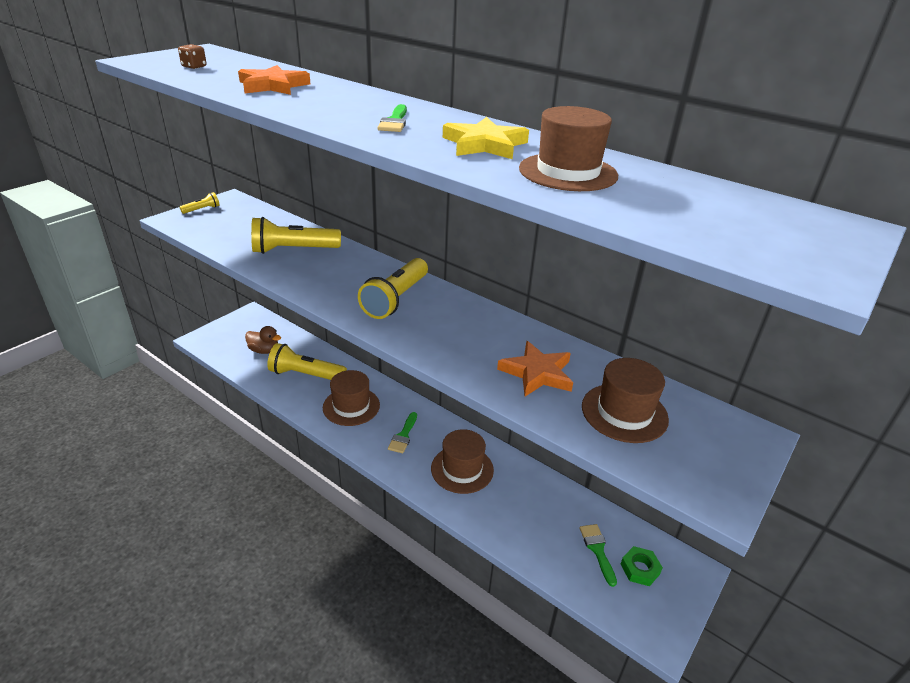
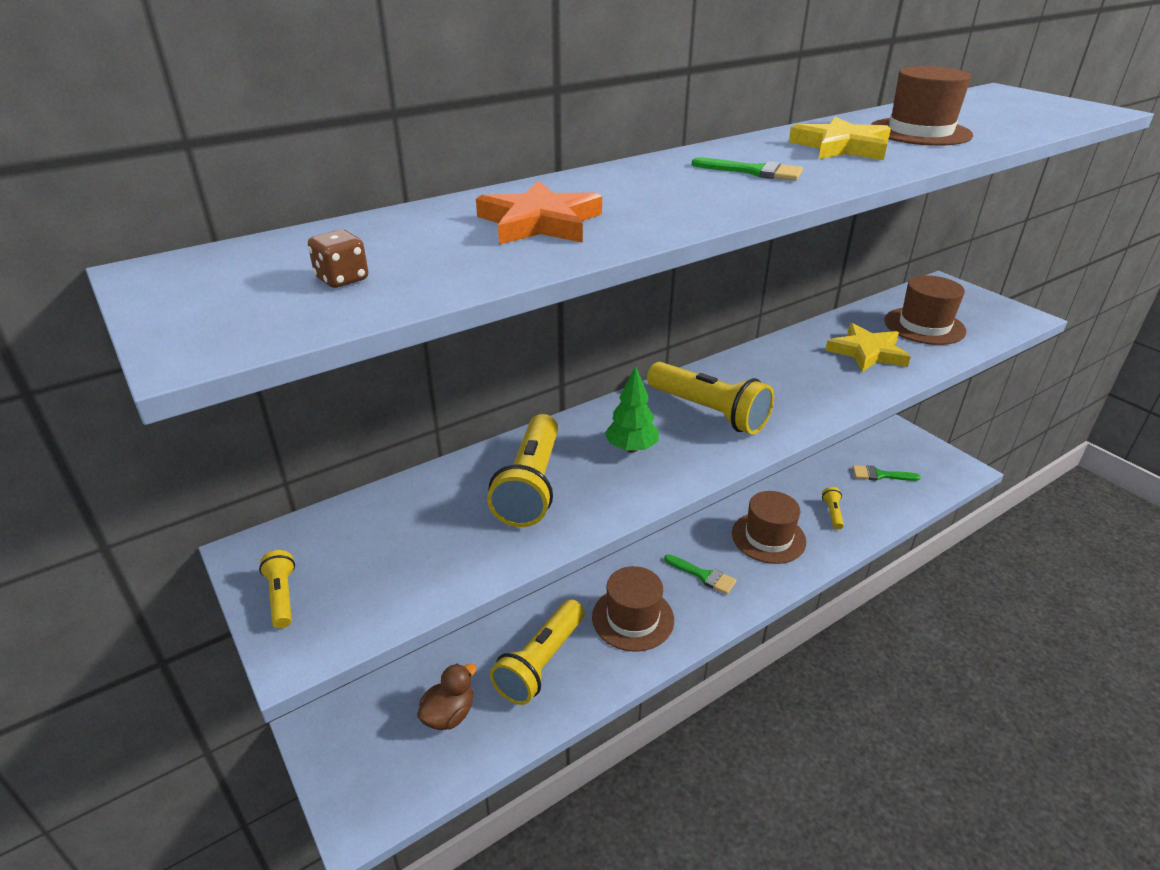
camera: 70 degrees left, 0 degrees up
orange star [497,341,573,397] -> yellow star [825,323,911,372]
green nut [621,546,663,586] -> none
none -> green tree [605,366,659,453]
none -> yellow flashlight [822,487,844,530]

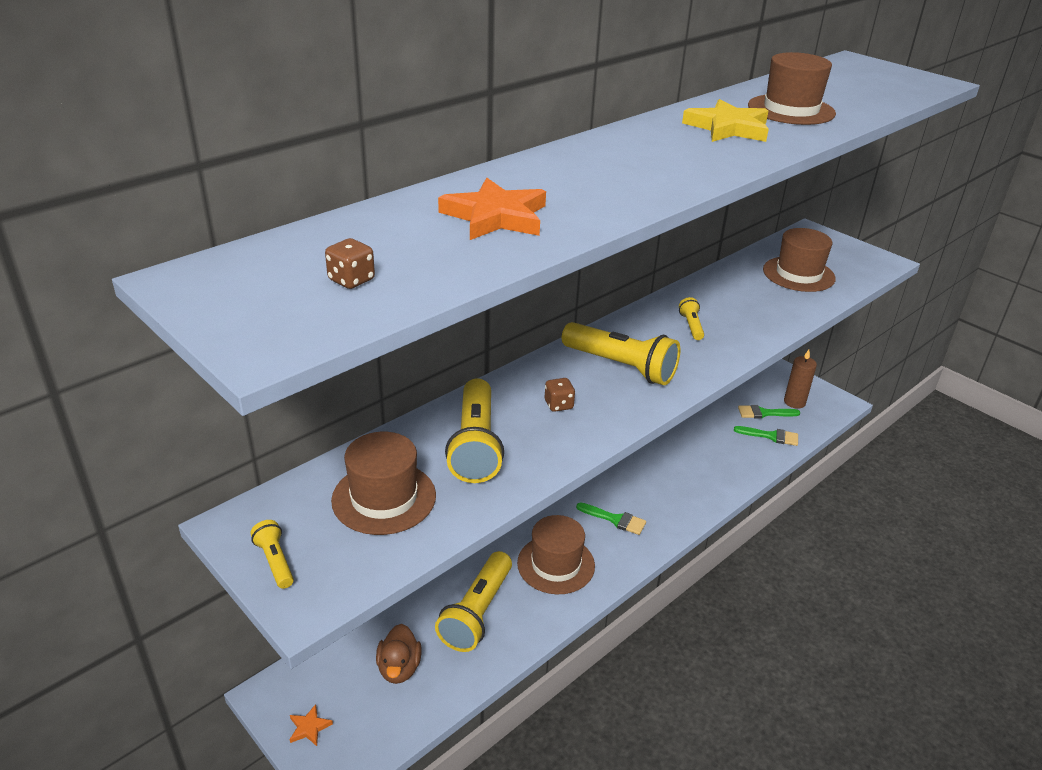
camera: 10 degrees left, 0 degrees up
brown duck [417,664,477,730] -> brown duck turned 150 degrees clockwise [376,624,422,684]
green tree [605,366,659,453] -> brown dice [545,378,575,412]
green brush [692,157,803,181] -> green brush moved to [734,426,798,446]
brown hat [732,491,806,564] -> brown hat moved to [331,432,436,535]
yellow flashlight [822,487,844,530] -> yellow flashlight moved to [679,297,704,340]
yellow star [825,323,911,372] -> none
none -> orange star [289,704,333,746]
none -> brown candle [784,350,817,409]

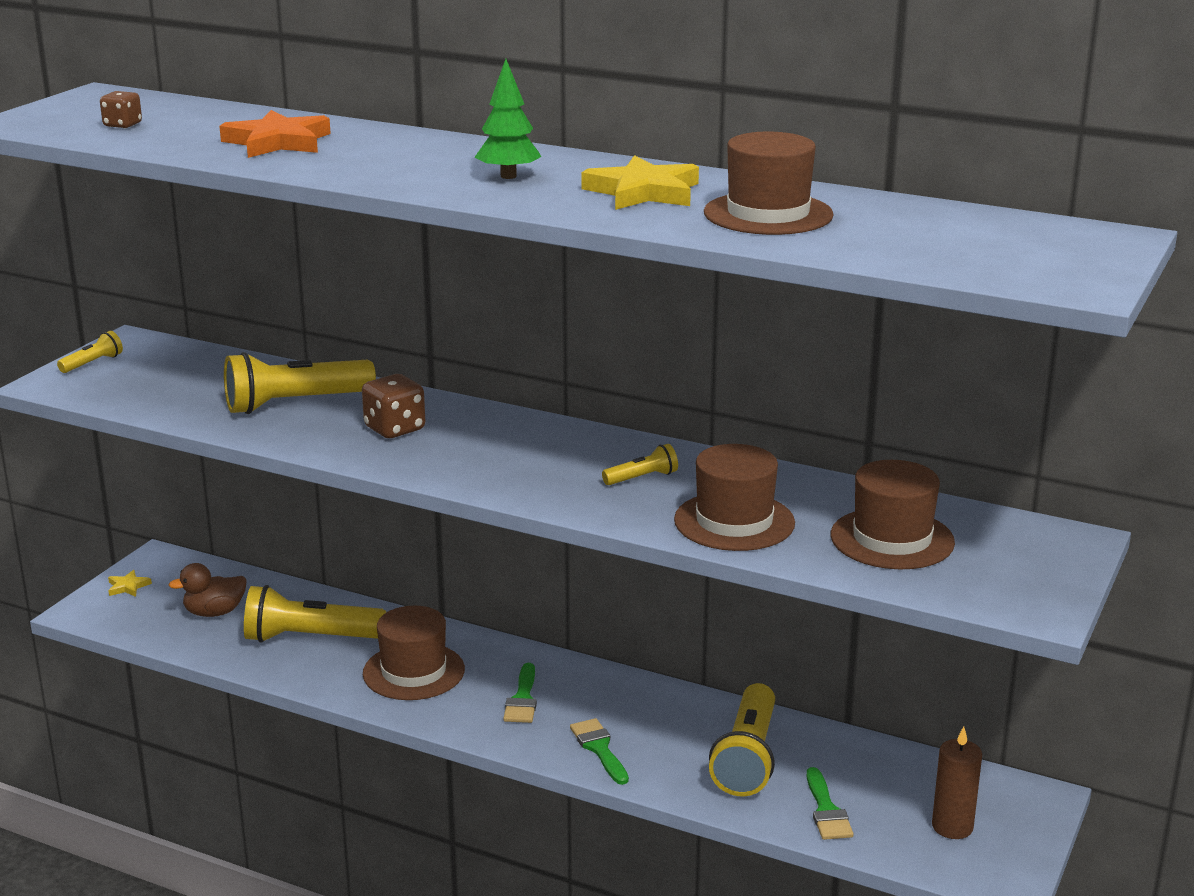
camera: 70 degrees right, 10 degrees down
orange star [289,704,333,746] -> yellow star [108,570,152,597]
brown hat [331,432,436,535] -> brown hat moved to [674,444,795,551]
brown dice [545,378,575,412] -> brown dice [362,374,425,438], size x1.62
yellow flashlight [562,322,680,385] -> yellow flashlight moved to [709,683,775,797]
green brush [738,405,800,419] -> green brush moved to [570,718,629,785]
none -> green tree [474,59,542,179]

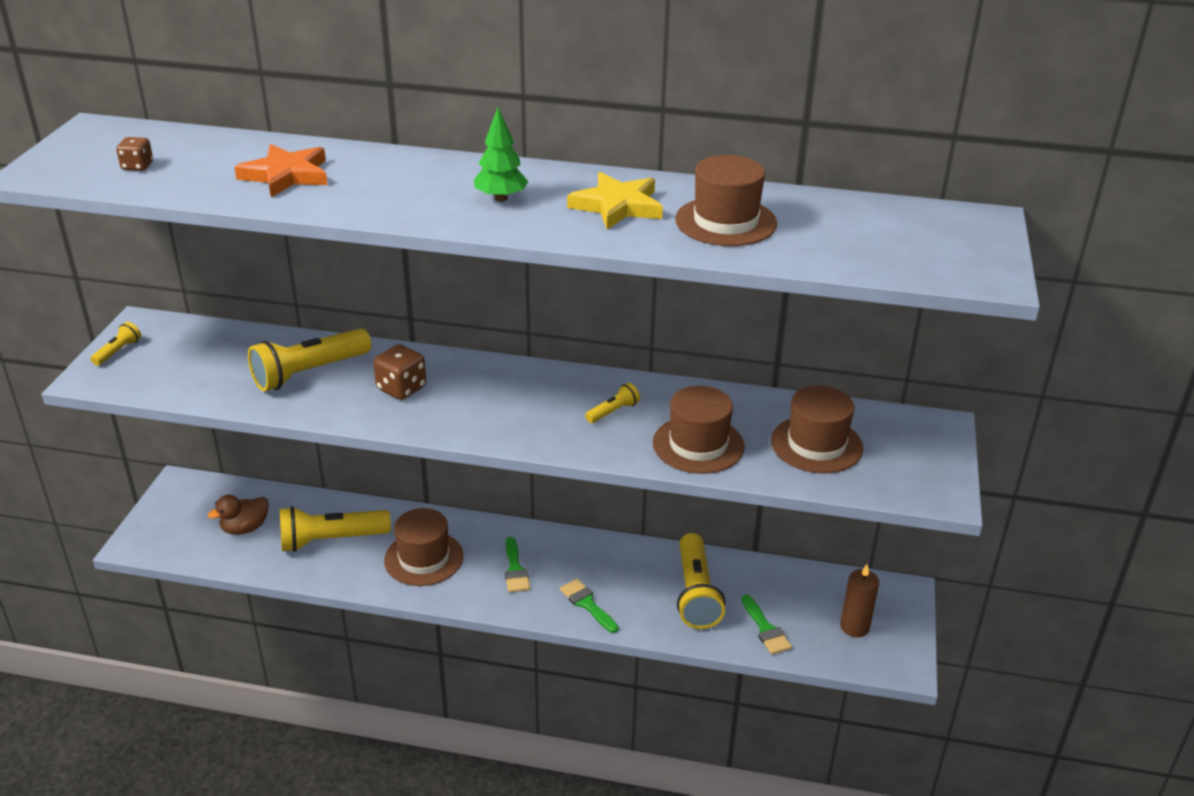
camera: 15 degrees left, 10 degrees up
yellow star [108,570,152,597] -> none

